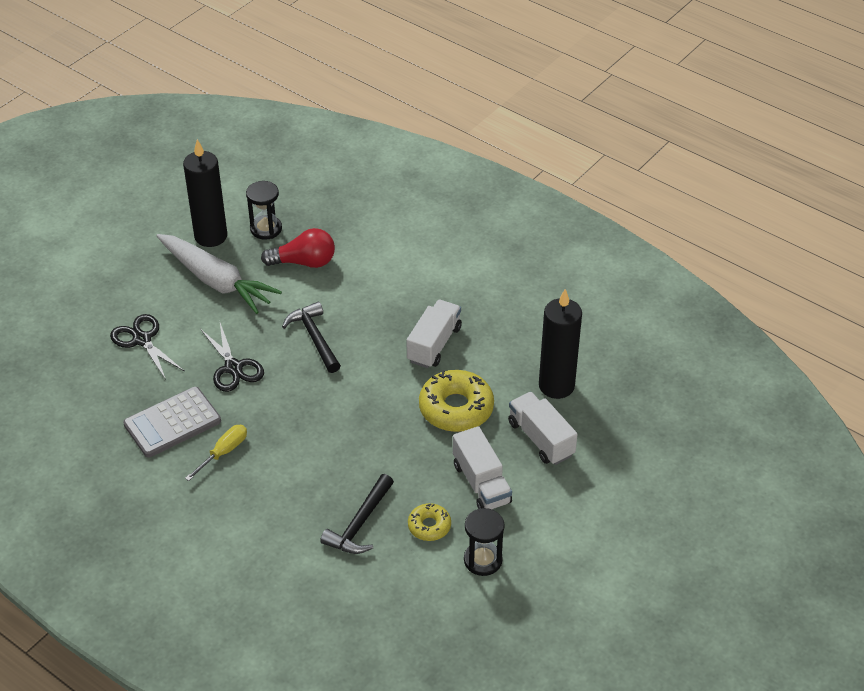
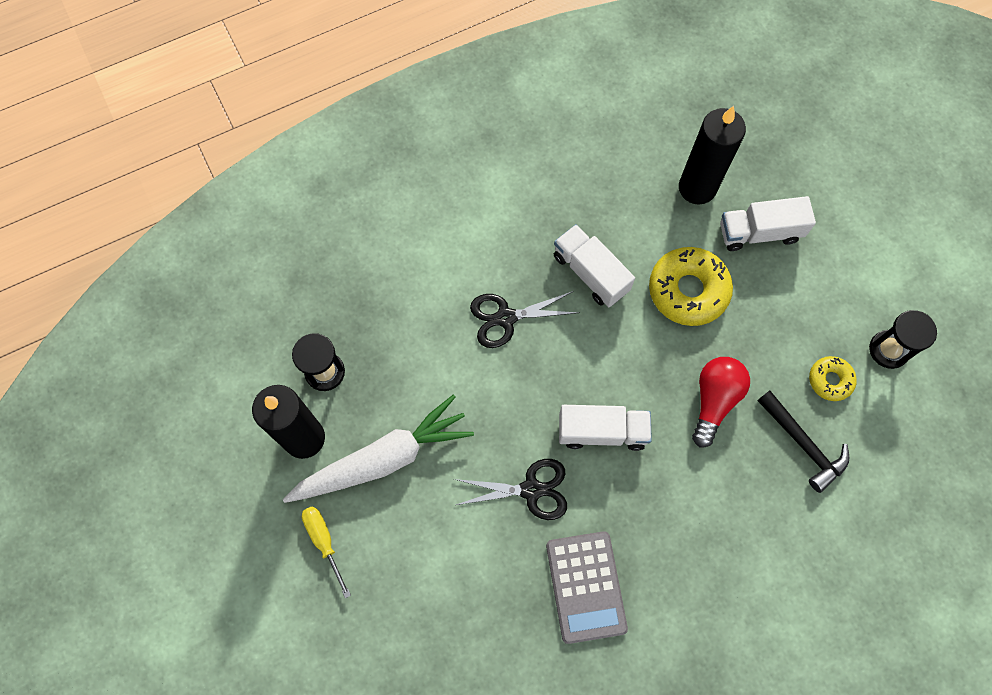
camera: 65 degrees left, 25 degrees up
black scissors [110,314,184,380] -> black scissors moved to [470,291,579,348]
yellow screwdriver [185,425,247,481] -> yellow screwdriver moved to [302,506,351,598]
red light bulb [261,228,335,268] -> red light bulb moved to [692,357,750,447]
black hammer [282,302,341,373] -> none
white truck [453,426,512,509] -> white truck moved to [559,405,652,451]

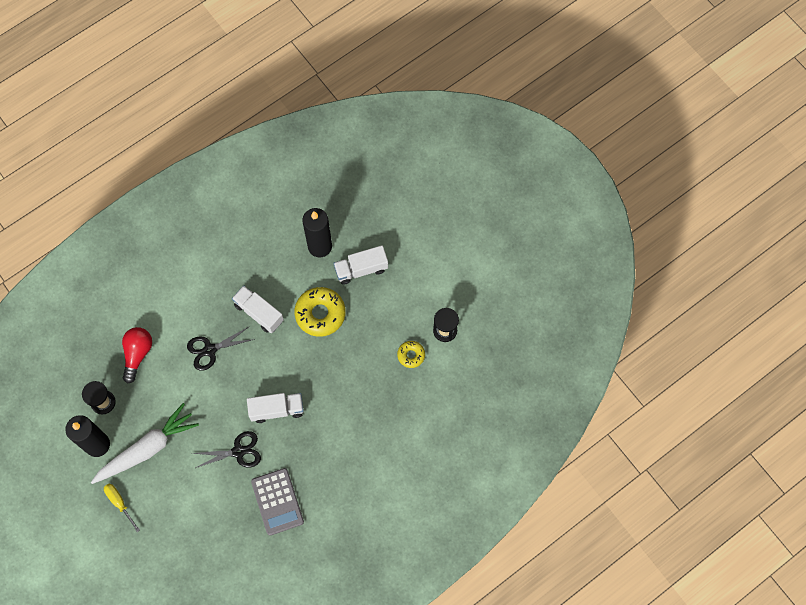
camera: 10 degrees left, 0 degrees up
red light bulb [692,357,750,447] -> red light bulb moved to [122,327,152,383]
black hammer [757,390,849,493] -> none

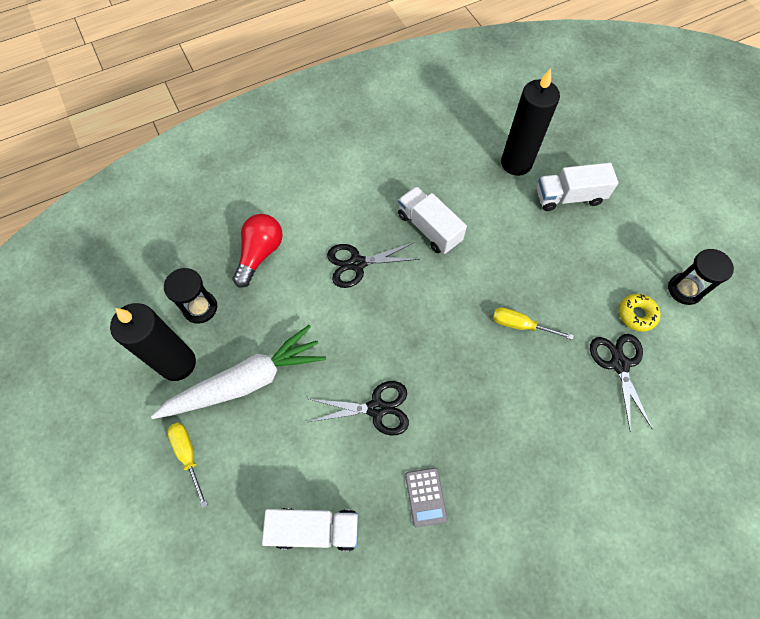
camera: 10 degrees right, 5 degrees down
white truck [247,393,304,423] -> white truck moved to [262,508,359,551]
grey calculator [251,468,304,536] -> grey calculator [405,468,448,527], size x0.57
yellow donut [294,287,346,337] -> none
none -> yellow screwdriver [493,308,574,340]
none -> black scissors [590,334,652,432]

